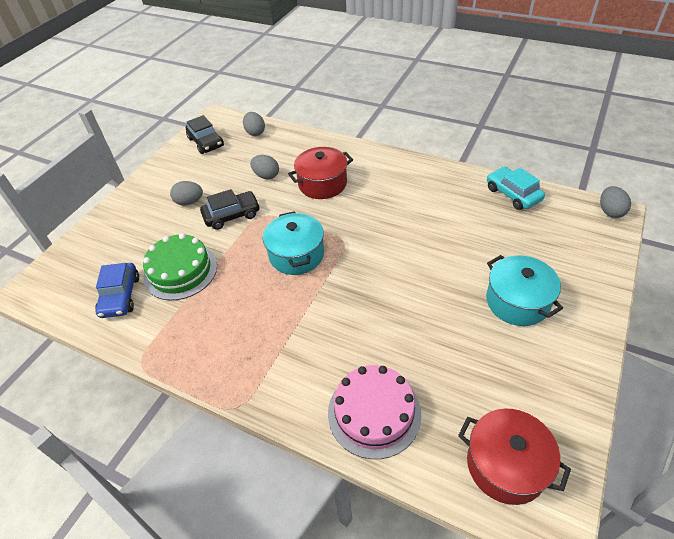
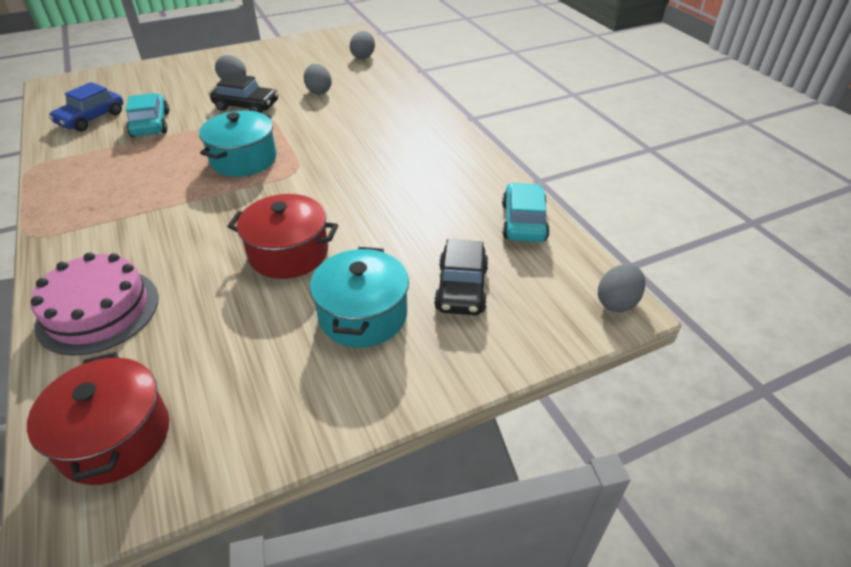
camera: 35 degrees right, 5 degrees down
green cake [143,233,217,300] -> turquoise car [126,93,169,137]
black car [186,115,224,154] -> black car moved to [434,239,488,315]
red pot [288,147,353,199] -> red pot moved to [227,194,338,279]

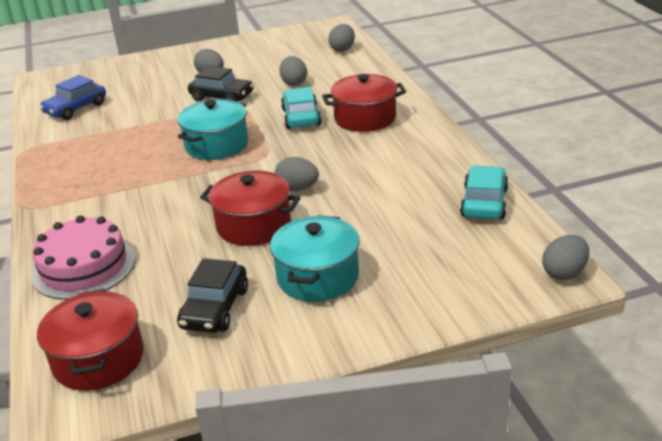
camera: 10 degrees right, 10 degrees down
turquoise car [126,93,169,137] -> turquoise car moved to [281,87,322,129]
black car [434,239,488,315] -> black car moved to [177,258,248,333]
none -> grey egg [275,157,319,191]
none -> red pot [322,74,406,132]

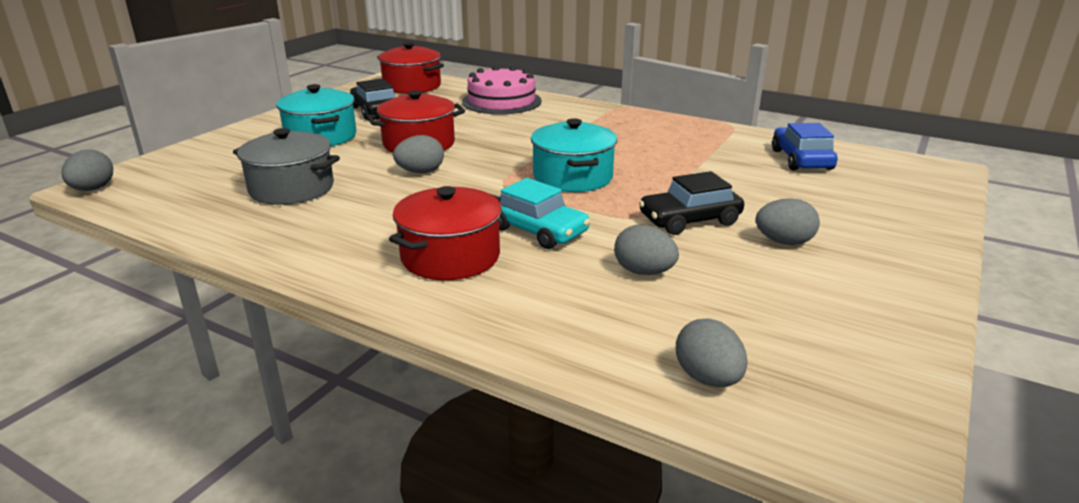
camera: 135 degrees right, 5 degrees down
turquoise car [460,166,509,219] -> none
none -> grey pot [233,128,340,205]

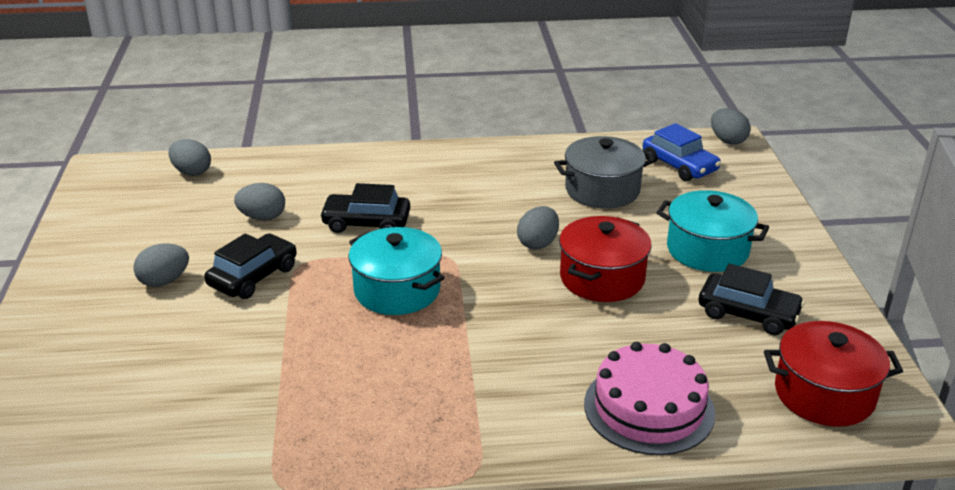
camera: 145 degrees right, 5 degrees up
red pot [389,186,502,280] -> none
turquoise car [499,178,590,249] -> black car [320,183,410,233]
blue car [772,123,838,170] -> blue car moved to [643,123,721,181]

